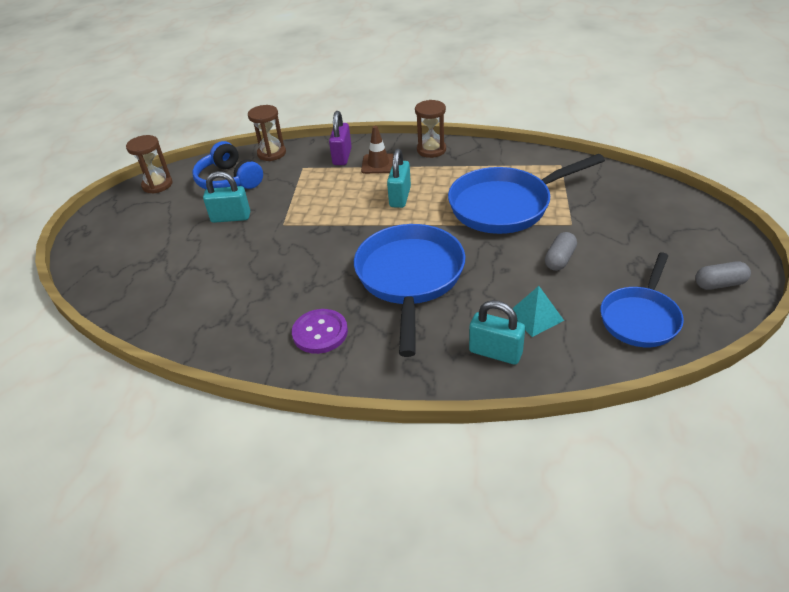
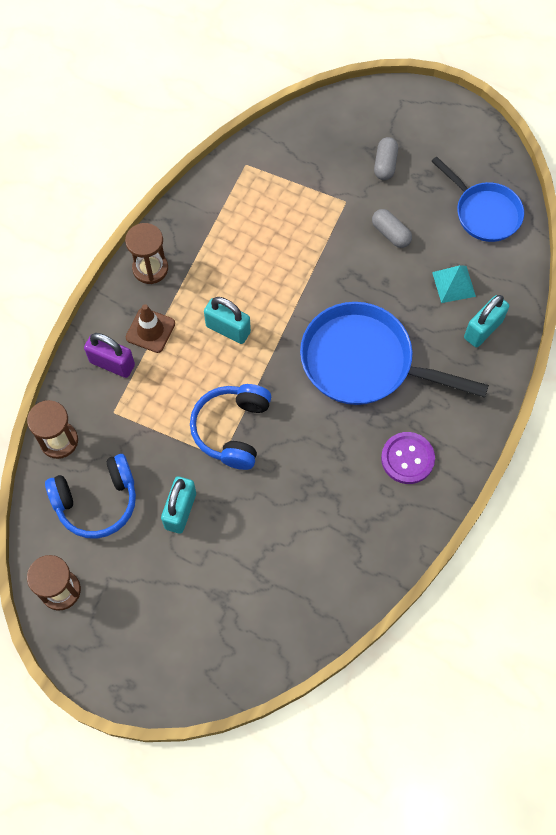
camera: 75 degrees left, 25 degrees up
blue pan [448,154,605,234] -> none
grey capsule [695,261,751,290] -> grey capsule moved to [374,137,398,180]
none -> blue headphones [190,384,271,470]

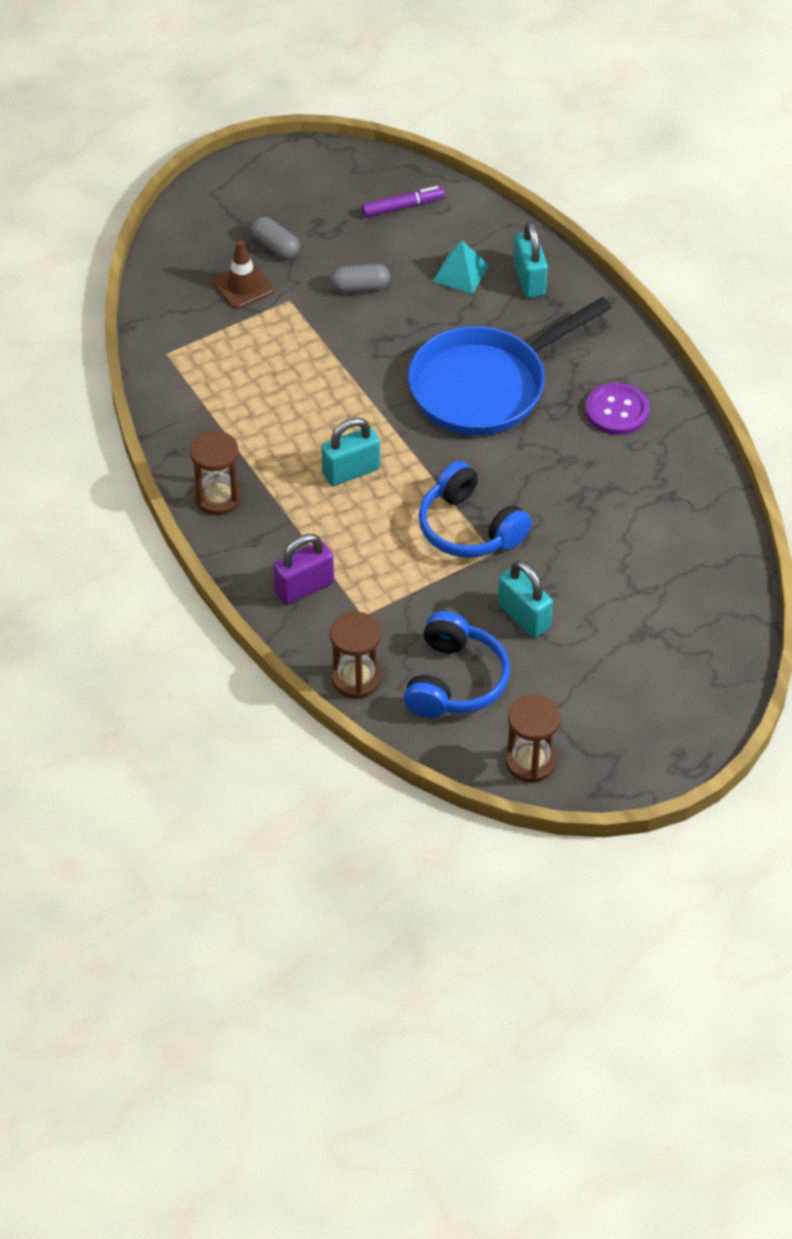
camera: 55 degrees left, 15 degrees down
brown traffic cone [126,304,175,353] -> brown traffic cone moved to [213,240,274,309]
blue pan [431,156,524,242] -> purple marker [362,186,445,217]

